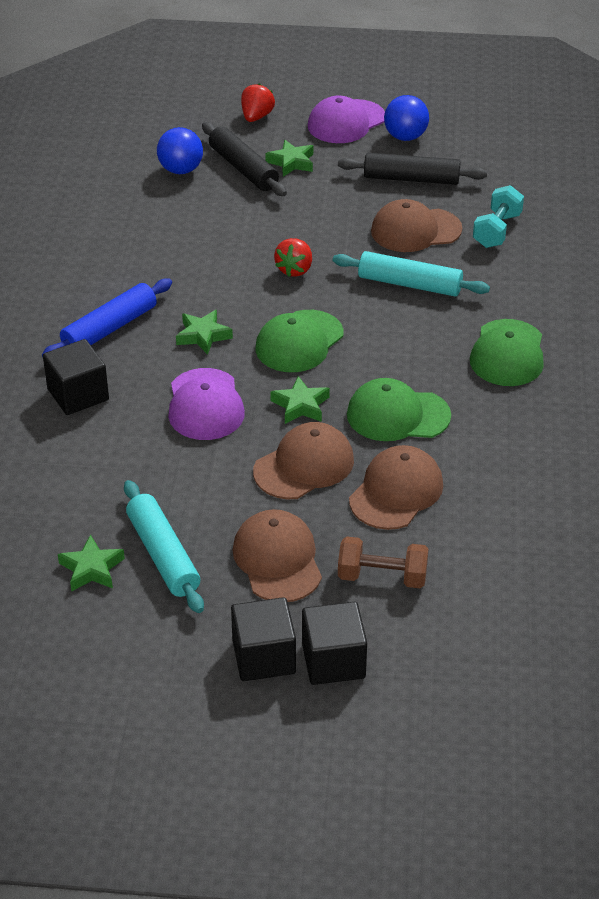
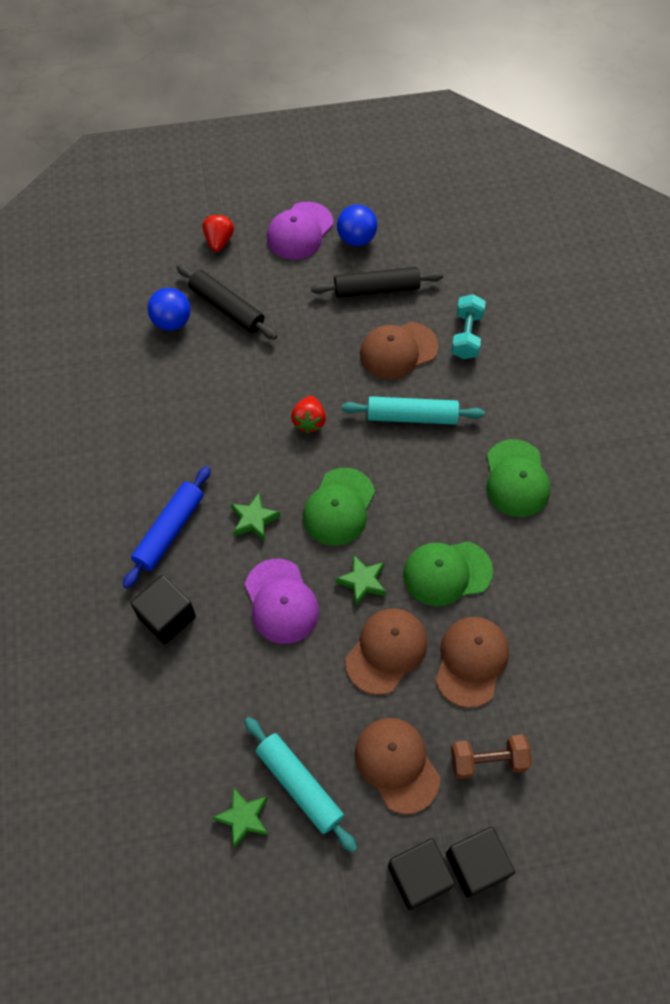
camera: 15 degrees left, 20 degrees up
green star [265,140,313,177] -> none

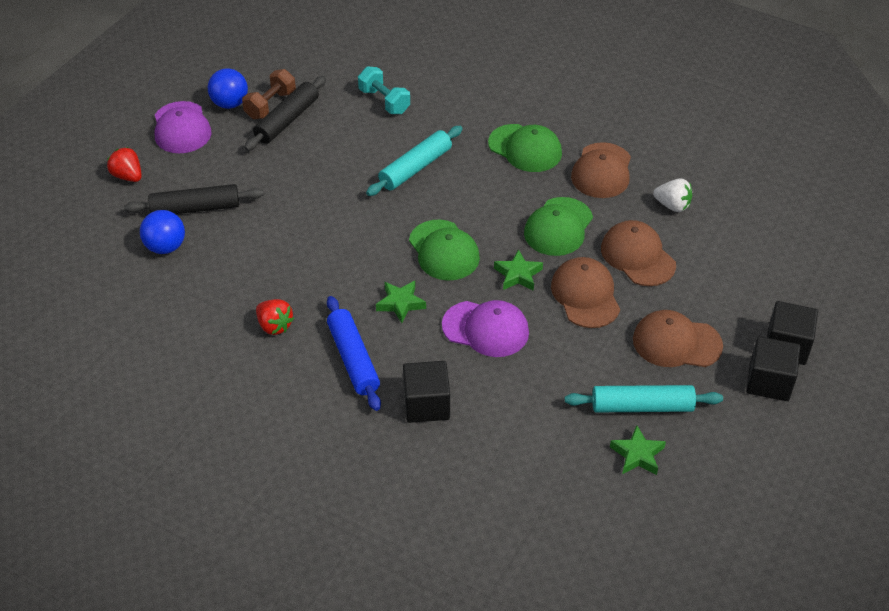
camera: 50 degrees left, 15 degrees down
red strawberry [291,396,326,433] -> red strawberry moved to [256,299,294,335]
brown cap [360,322,438,380] -> brown cap moved to [571,142,631,198]
brown dumbbell [451,734,532,779] -> brown dumbbell moved to [242,69,296,119]
none -> white strawberry [653,179,692,212]

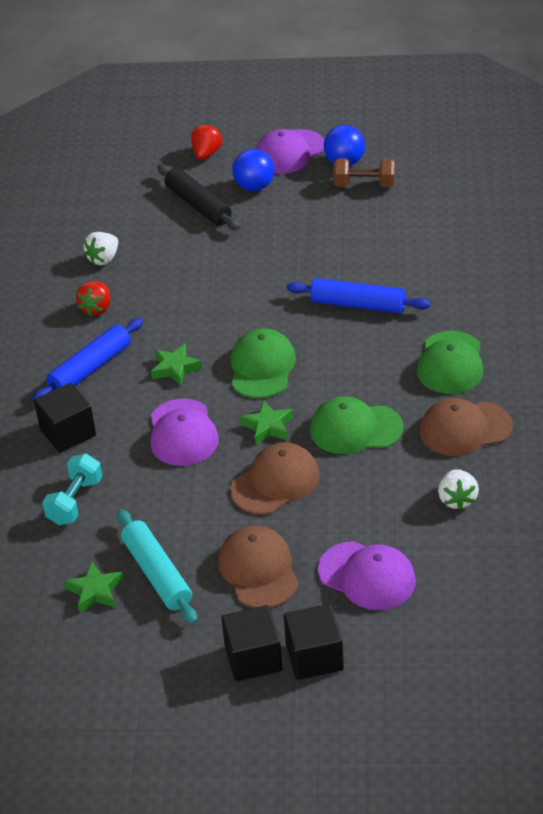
camera: 65 degrees right, 5 degrees down
blue ball [140,210,185,254] -> blue ball moved to [232,149,274,191]
black rolling pin [244,76,326,151] -> none
turquoise dumbbell [358,67,410,114] -> turquoise dumbbell moved to [42,453,102,525]
turquoise rolling pin [366,126,463,196] -> blue rolling pin [287,278,431,313]
green cap [409,220,480,281] -> green cap turned 150 degrees clockwise [231,328,296,398]
brown cap [601,220,676,286] -> none
none -> white strawberry [84,232,118,265]
none -> purple cap [318,541,416,610]

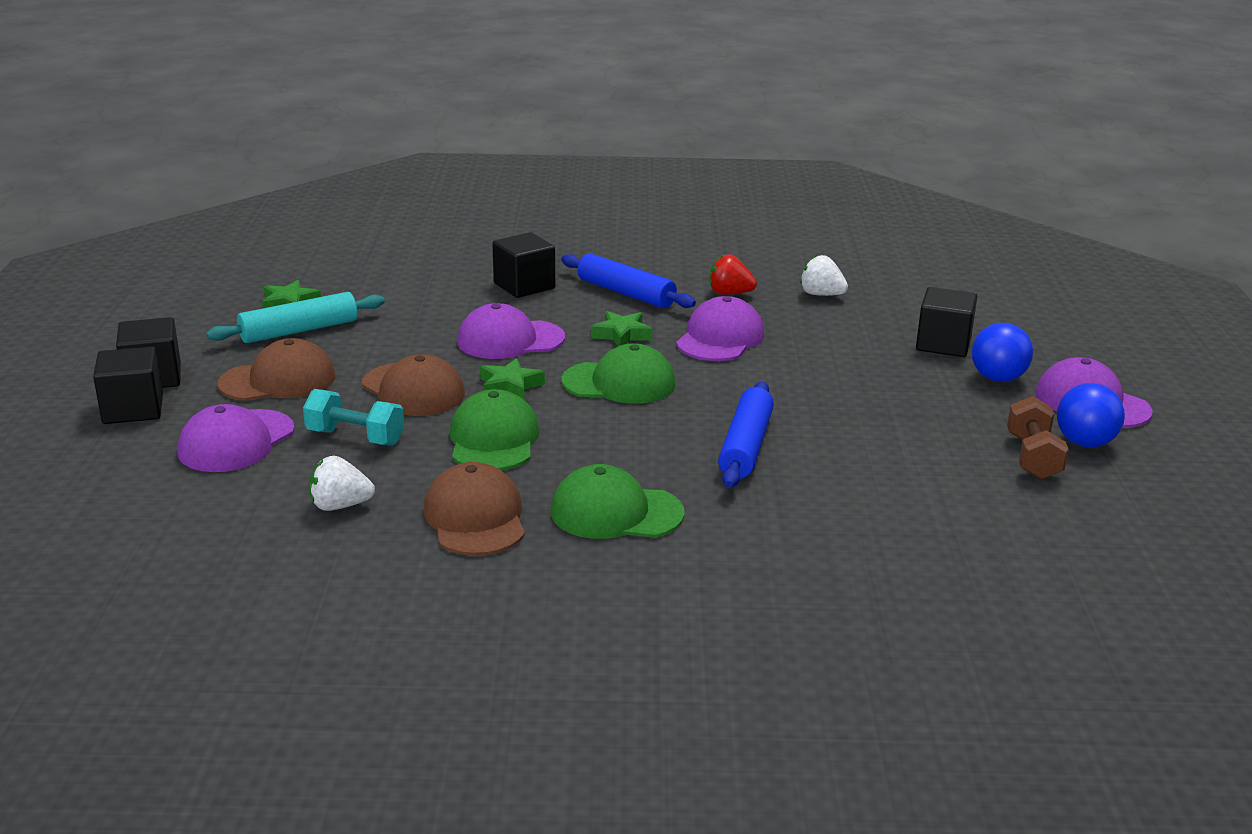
camera: 85 degrees right, 15 degrees down
turquoise dumbbell [42,453,102,525] -> turquoise dumbbell moved to [303,389,404,445]
black rolling pin [157,164,240,230] -> black cube [916,287,977,357]
red strawberry [191,124,222,160] -> none
none -> purple cap [676,296,764,361]

